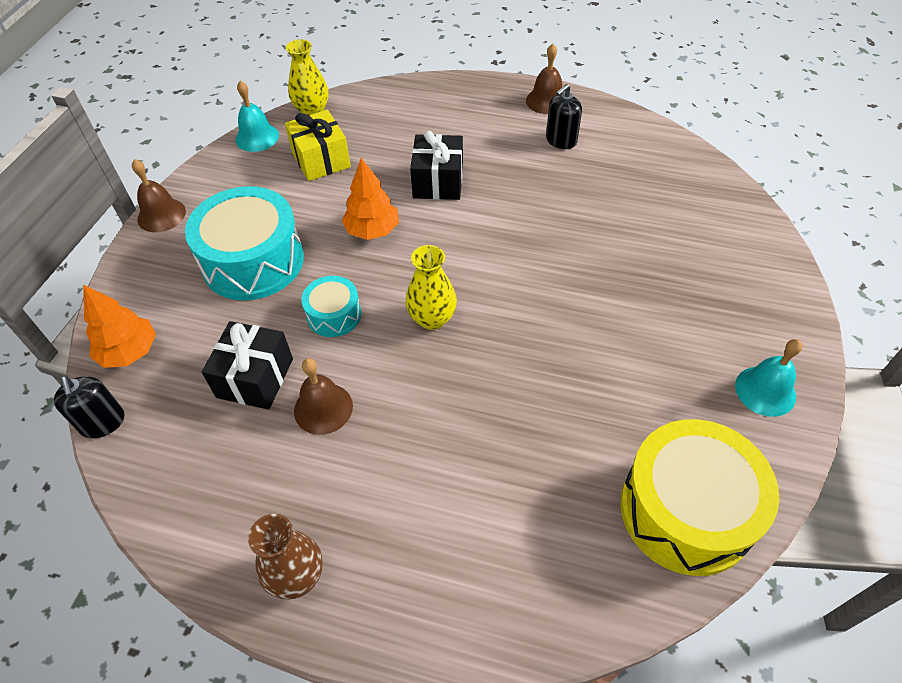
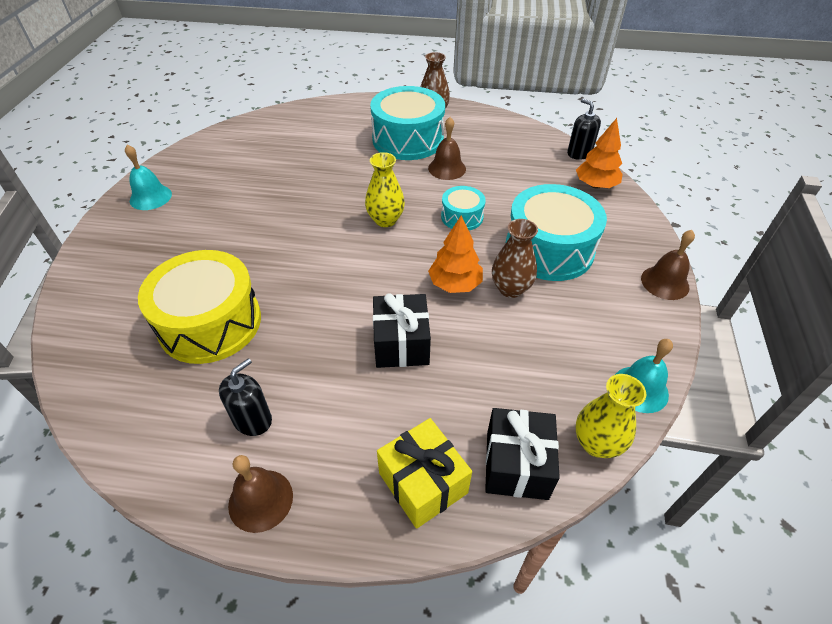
camera: 170 degrees right, 5 degrees down
black gift [202,321,293,410] -> black gift moved to [485,408,560,500]
yellow gift [285,110,351,181] -> yellow gift moved to [377,418,472,529]
yellow drum [621,419,779,576] -> yellow drum moved to [138,250,261,364]
none -> turquoise drum [370,86,445,160]
none -> brown vase [492,219,538,298]

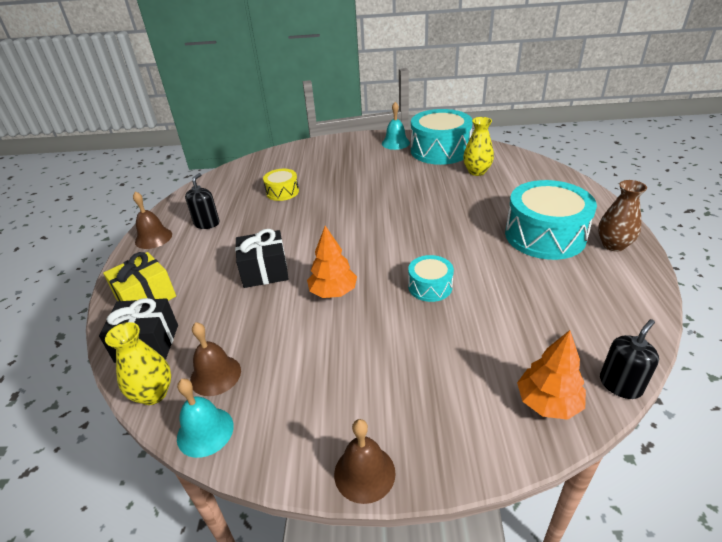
camera: 85 degrees right, 10 degrees down
yellow drum [138,250,261,364] -> yellow drum [263,169,299,201], size x0.51
black soap dispenser [219,358,272,436] -> black soap dispenser turned 105 degrees counterclockwise [185,173,220,229]
yellow vase [365,152,405,227] -> yellow vase moved to [463,117,494,176]
brown bell [428,117,466,180] -> brown bell moved to [190,322,241,396]
brown vase [492,219,538,298] -> none
turquoise drum [506,184,607,281] -> turquoise drum moved to [411,109,473,165]

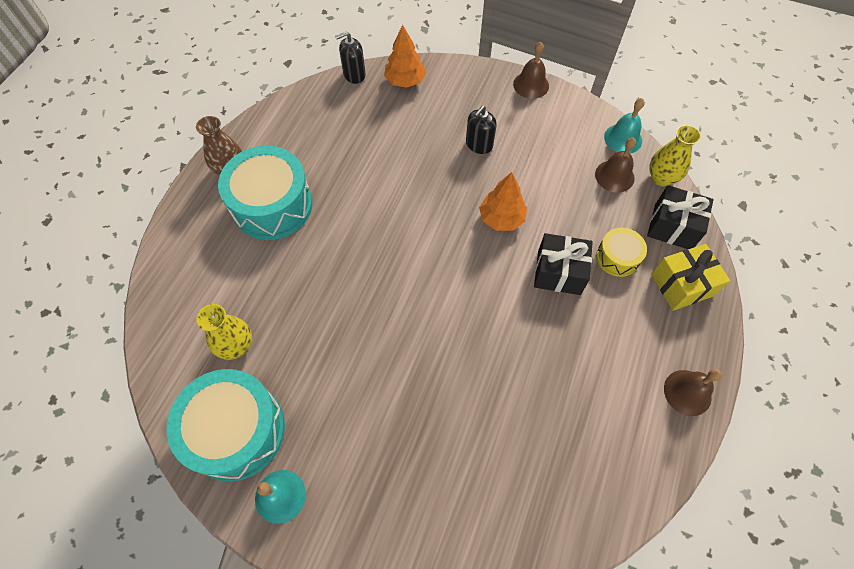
camera: 160 degrees left, 25 degrees up
black soap dispenser [185,173,220,229] -> black soap dispenser moved to [466,106,497,154]
yellow drum [263,169,299,201] -> yellow drum moved to [596,228,647,277]
turquoise drum [408,255,454,302] -> none

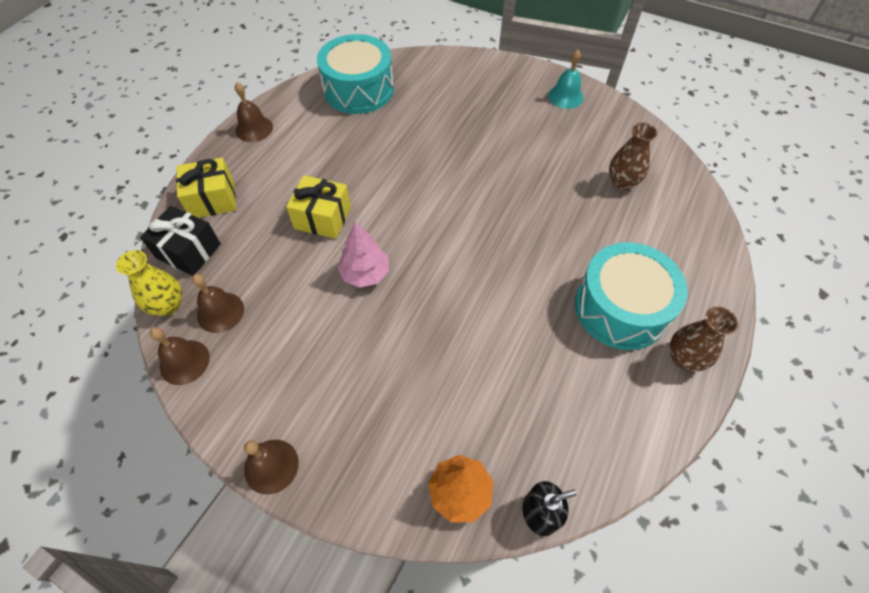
camera: 175 degrees left, 5 degrees down
turquoise drum [167,369,285,481] -> turquoise drum moved to [317,34,394,114]
yellow vase [196,304,252,360] -> brown vase [609,122,658,190]
black soap dispenser [466,106,497,154] -> none
orange tree [479,172,527,231] -> pink tree [337,222,389,288]
black gift [534,233,593,295] -> yellow gift [286,175,351,239]
yellow drum [596,228,647,277] -> none
turquoise bell [604,98,645,153] -> brown bell [150,327,210,385]

